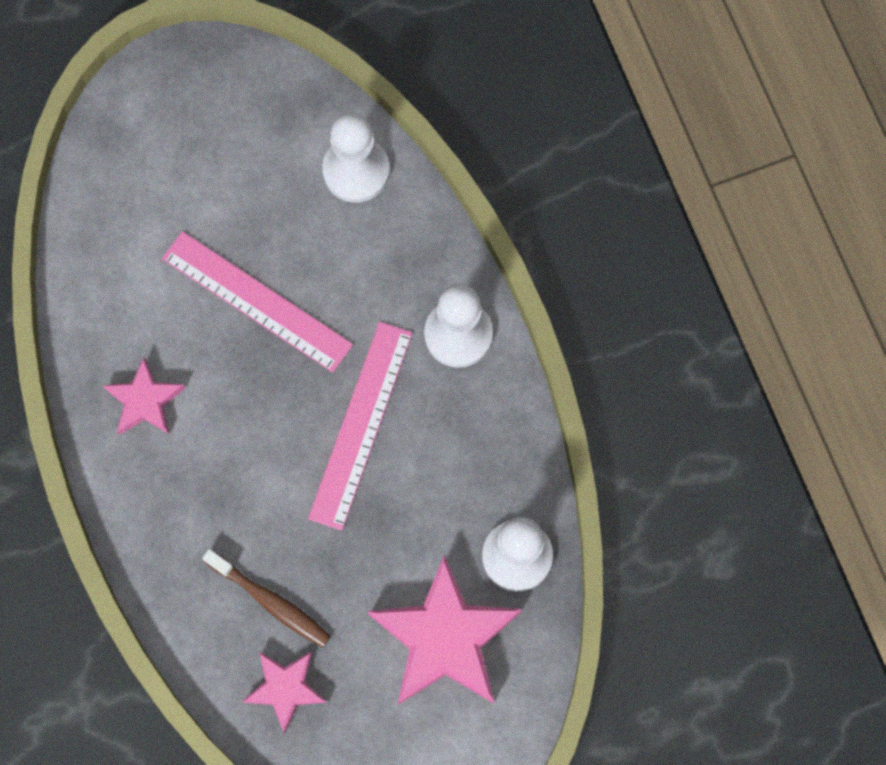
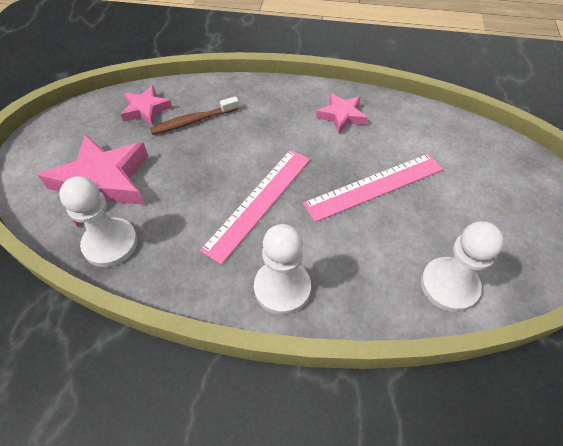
camera: 120 degrees right, 20 degrees down
pink ruler [308,322,413,531] -> pink ruler turned 75 degrees clockwise [200,150,310,264]

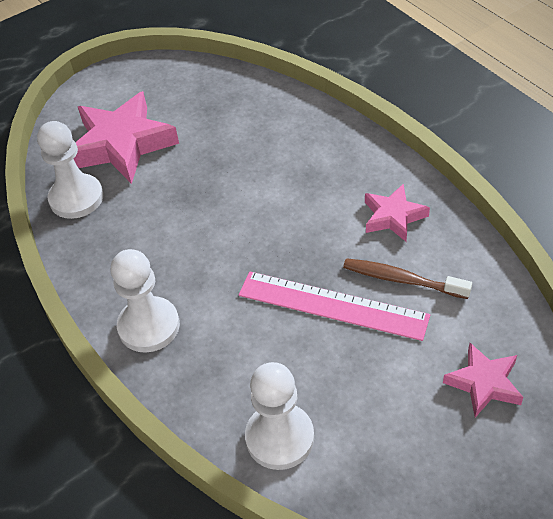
camera: 50 degrees right, 5 degrees down
pink star [121,86,172,126] -> pink star moved to [443,343,523,417]
brown toothbrush [150,96,239,135] -> brown toothbrush moved to [343,258,472,299]
pink ruler [200,150,310,264] -> none

